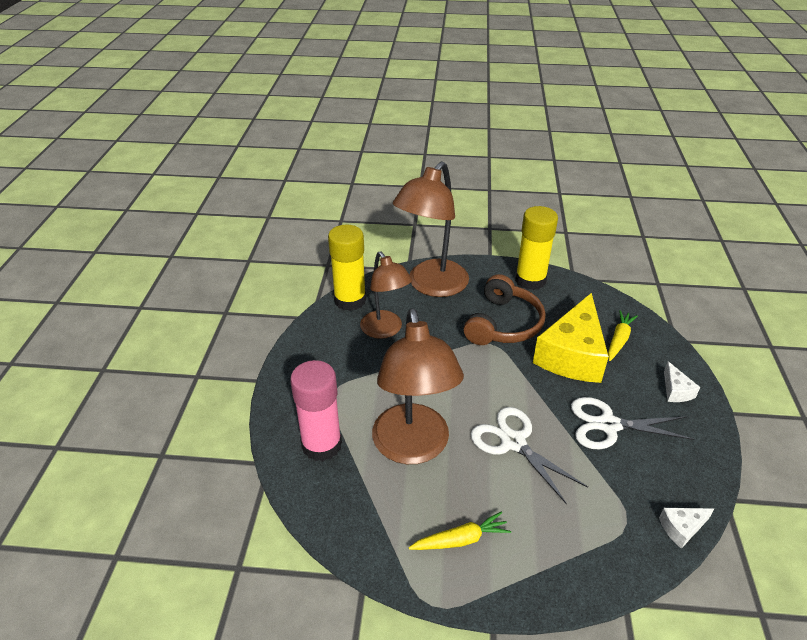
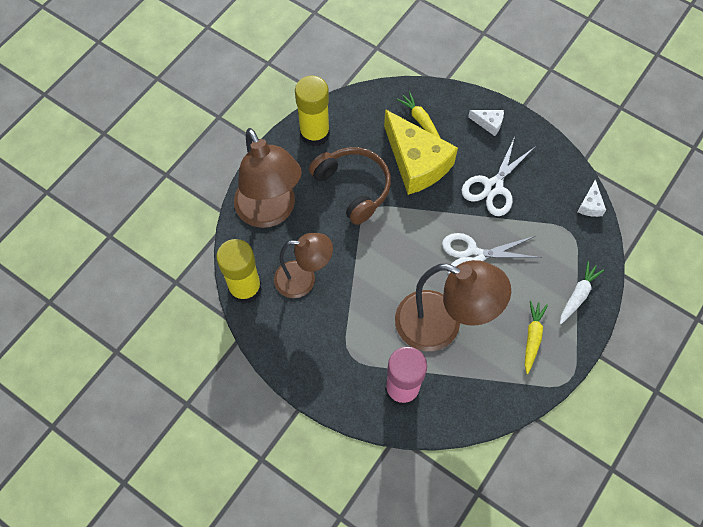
camera: 60 degrees left, 25 degrees up
none -> white carrot [560,261,604,324]

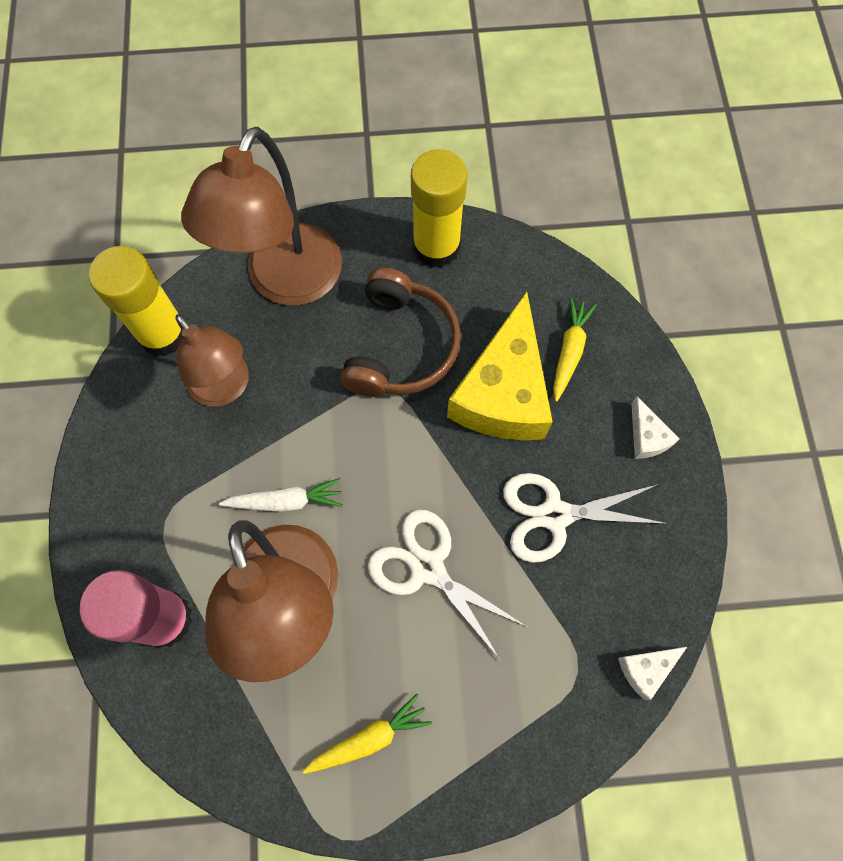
camera: 50 degrees right, 5 degrees up
white carrot [560,261,604,324] -> white carrot moved to [219,478,343,512]

